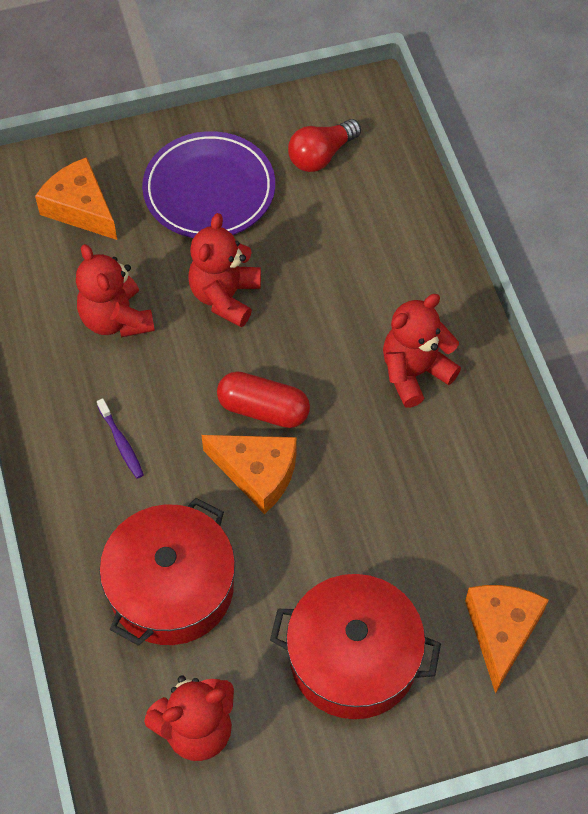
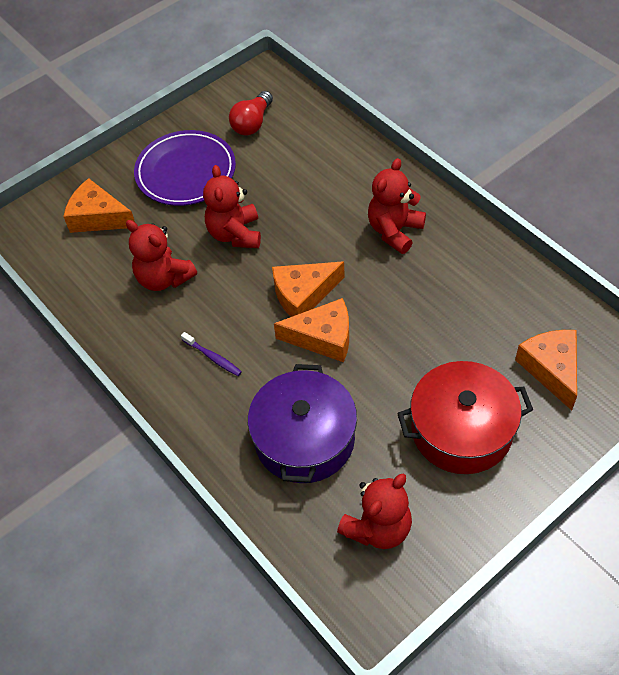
camera: 20 degrees left, 5 degrees down
red pot [99,498,235,646] -> purple pot [248,364,357,483]
red capsule [217,371,310,428] -> orange cheese [272,262,345,317]

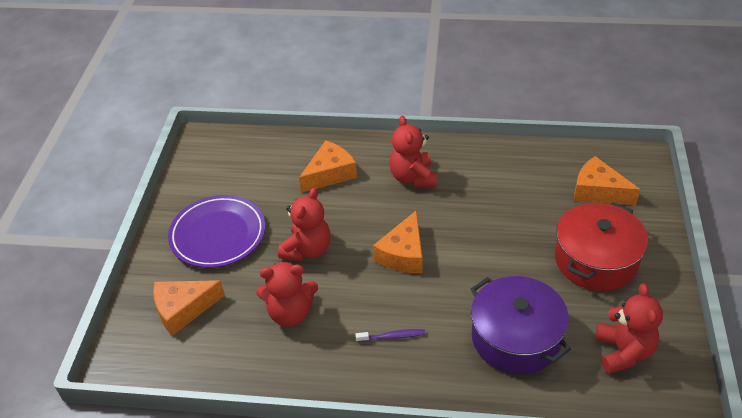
camera: 45 degrees left, 10 degrees down
red teddy bear [203,165,261,248] -> red teddy bear turned 105 degrees counterclockwise [278,187,331,261]
red light bulb [229,91,273,136] -> none
orange cheese [274,298,349,362] -> orange cheese moved to [299,140,357,193]

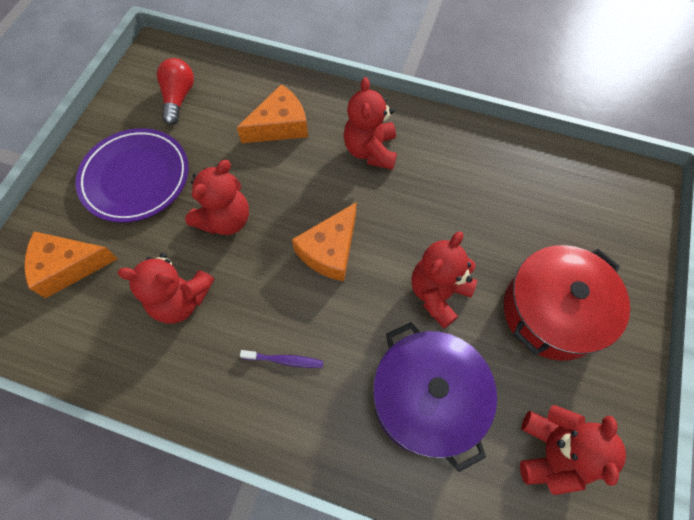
camera: 10 degrees right, 20 degrees up
orange cheese [574,156,640,205] -> none
none -> red light bulb [157,58,194,125]
none -> red teddy bear [411,231,477,328]

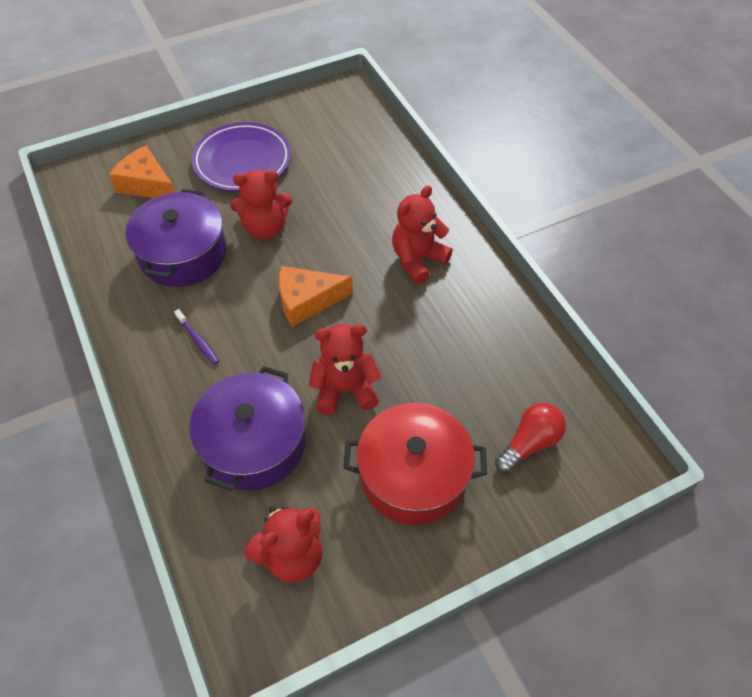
camera: 45 degrees right, 10 degrees down
red teddy bear [117,253,214,324] -> purple pot [126,189,226,287]
red light bulb [157,58,194,125] -> red light bulb moved to [495,402,566,474]
orange cheese [236,84,308,143] -> none

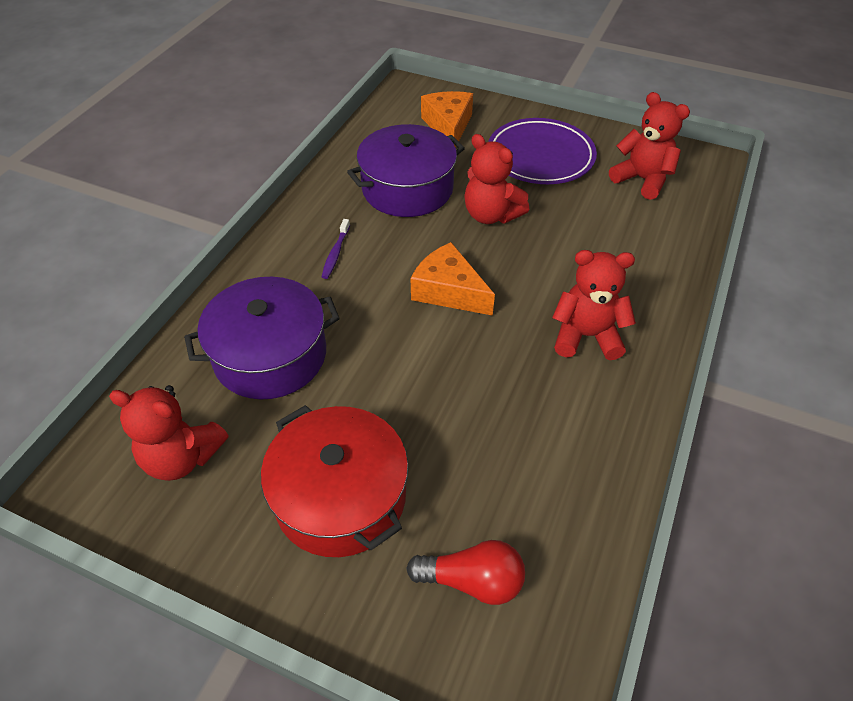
camera: 50 degrees right, 5 degrees down
red teddy bear [309,324,381,415] -> red teddy bear moved to [609,92,690,200]

